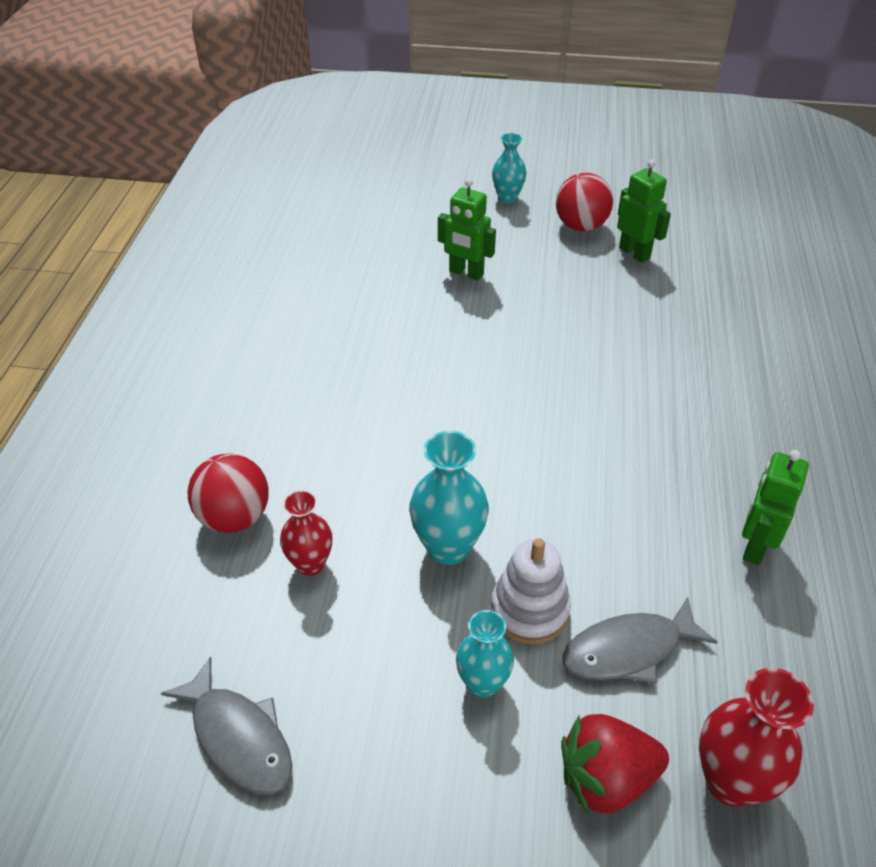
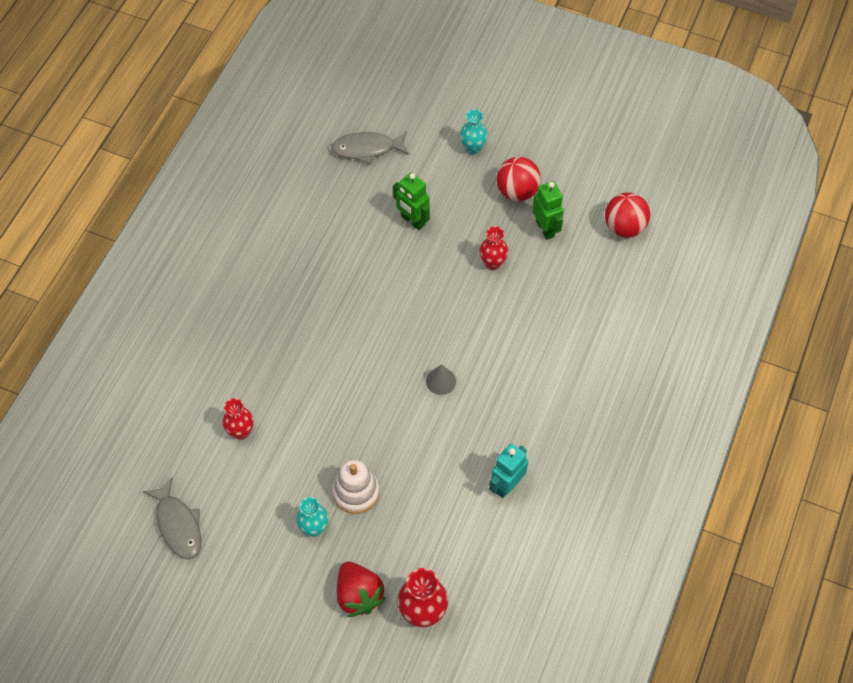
camera: 15 degrees right, 15 degrees up
red ball [188,453,269,533] -> red ball moved to [605,192,650,238]
turquoise vase [409,431,489,565] -> none
red strawberry [561,714,669,815] -> red strawberry turned 120 degrees counterclockwise [337,562,386,617]
grey fish [562,597,717,683] -> grey fish moved to [331,131,409,165]
green robot [742,450,809,565] -> turquoise robot [489,443,528,498]
none -> grey cone [426,364,456,395]
none -> red vase [479,226,508,270]

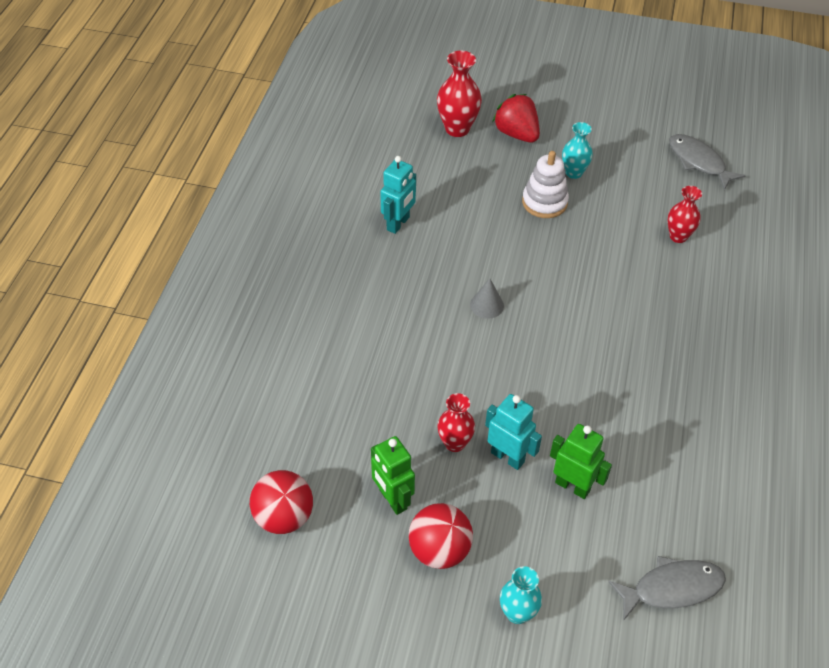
camera: 170 degrees right, 10 degrees down
none -> turquoise robot [485,394,542,470]

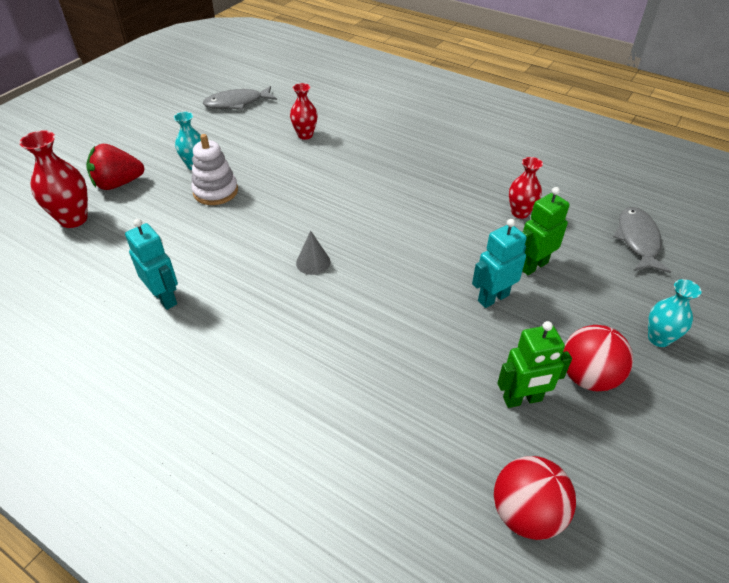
camera: 70 degrees left, 5 degrees down
red vase [437,393,475,452] -> red vase moved to [509,157,543,219]

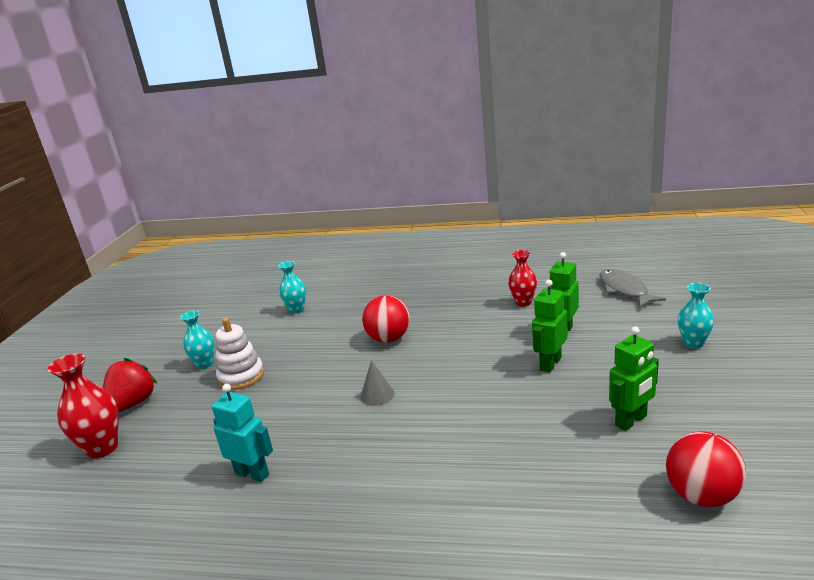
camera: 20 degrees left, 20 degrees down
red strawberry [86,144,145,190] -> red strawberry turned 150 degrees clockwise [103,358,158,413]
grey fish [203,86,277,110] -> none
red vase [290,83,318,140] -> turquoise vase [278,261,306,314]
turquoise robot [472,219,527,308] -> green robot [532,280,567,373]
red ball [563,325,633,391] -> red ball moved to [362,295,410,343]

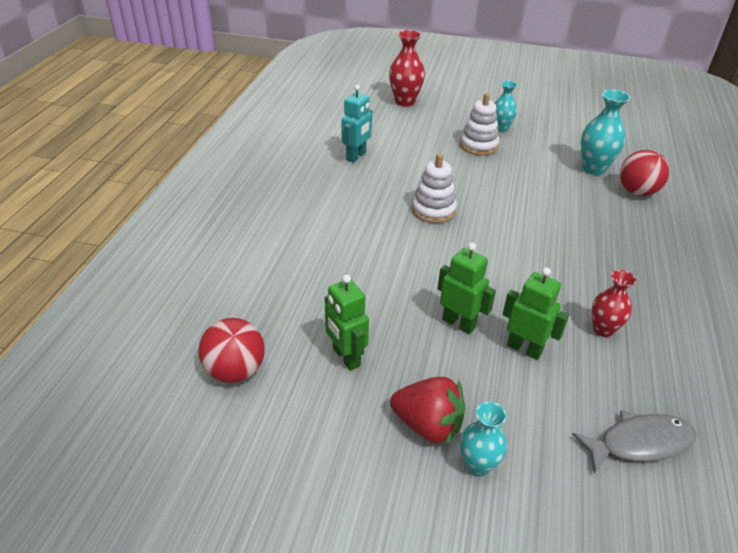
camera: 90 degrees right, 15 degrees up
red strawberry [103,358,158,413] -> red strawberry moved to [390,377,465,445]
turquoise vase [278,261,306,314] -> turquoise vase [581,90,630,175], size x1.52
grey cone [361,360,394,406] -> white stacking toy [412,154,457,223]
red ball [362,295,410,343] -> red ball moved to [620,150,669,196]

